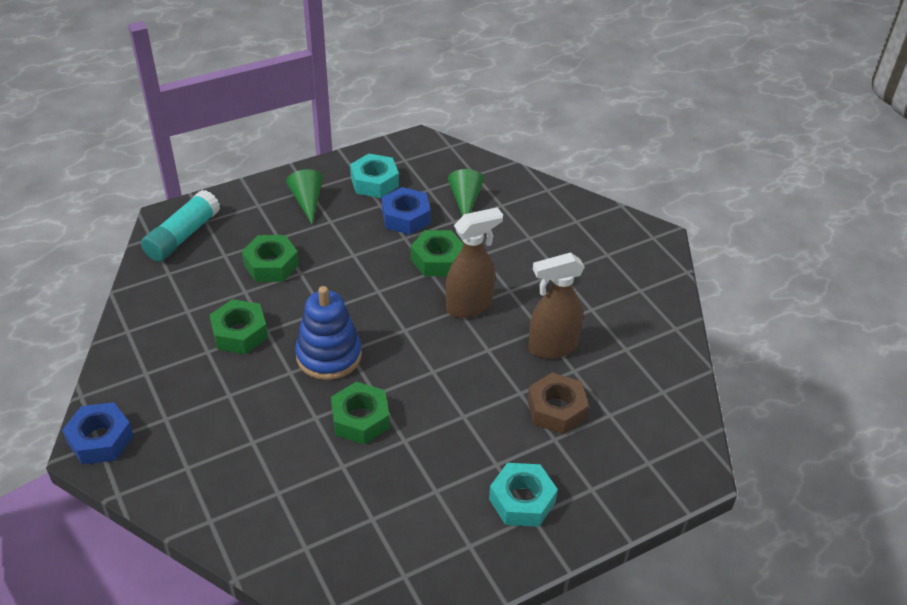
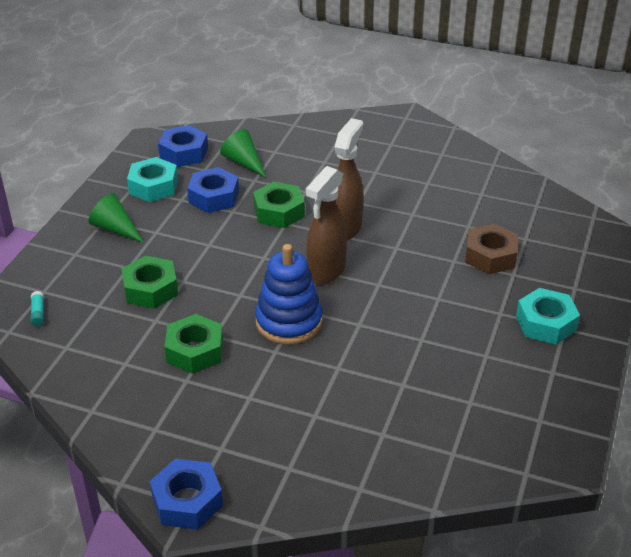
camera: 40 degrees left, 5 degrees down
turquoise glue stick [141,190,220,262] -> turquoise glue stick [31,291,44,327], size x0.41
green nut [331,382,390,445] -> none
brown spray bottle [528,253,585,359] -> brown spray bottle moved to [306,166,347,285]
none -> blue nut [158,125,208,167]

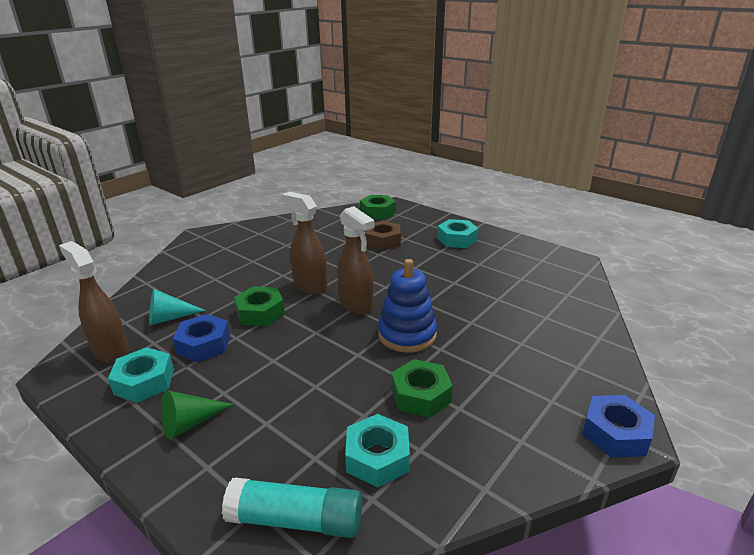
camera: 70 degrees left, 10 degrees down
turquoise glue stick [31,291,44,327] -> turquoise glue stick [222,477,362,538], size x2.46
green nut [121,256,178,309] -> green nut moved to [360,195,396,219]
blue nut [158,125,208,167] -> brown spray bottle [59,241,129,363]
green cone [220,129,266,178] -> turquoise cone [149,289,206,325]
none -> turquoise nut [345,414,410,487]

